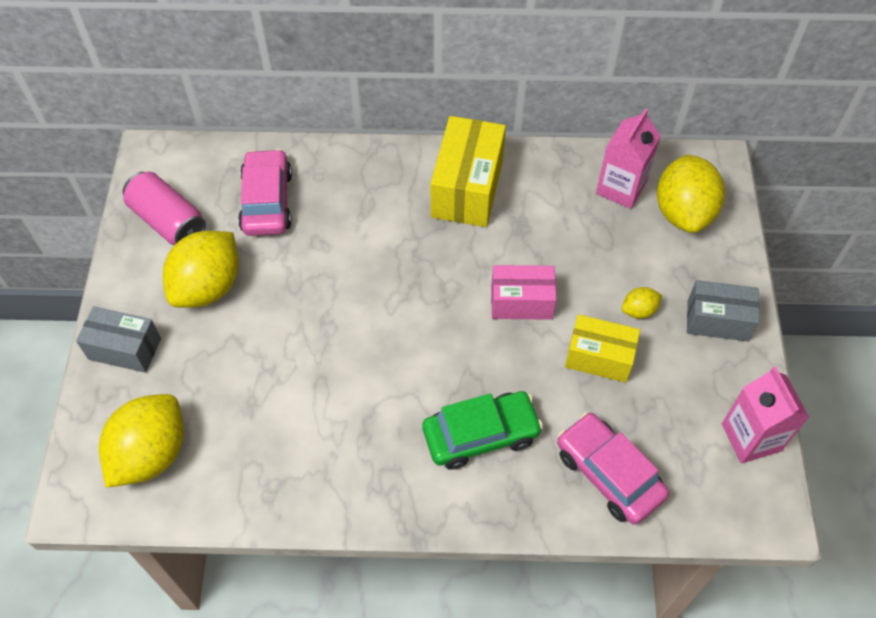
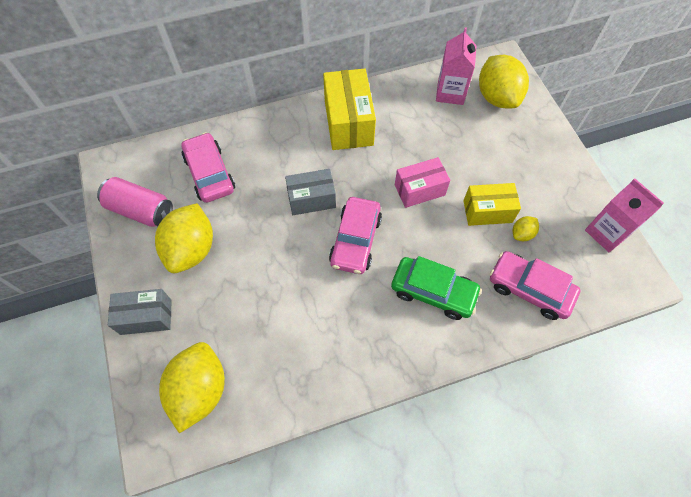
camera: 20 degrees left, 5 degrees up
green car [423,391,543,470] -> green car turned 60 degrees clockwise [391,256,482,320]
yellow lemon [622,287,663,319] -> yellow lemon moved to [512,216,539,241]
grey box [687,280,760,342] -> grey box moved to [285,169,336,215]
none -> pink car [329,197,382,274]

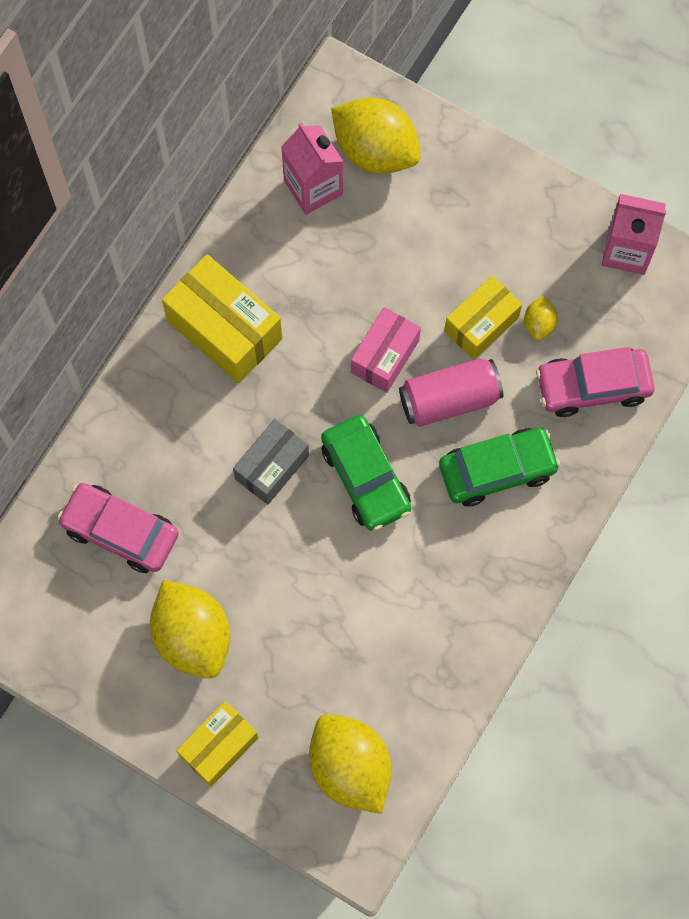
camera: 40 degrees left, 10 degrees up
pink can [97,177,173,227] -> pink can moved to [399,358,503,427]
grey box [108,289,172,335] -> yellow box [176,701,259,787]
pink car [329,197,382,274] -> green car [321,415,411,531]

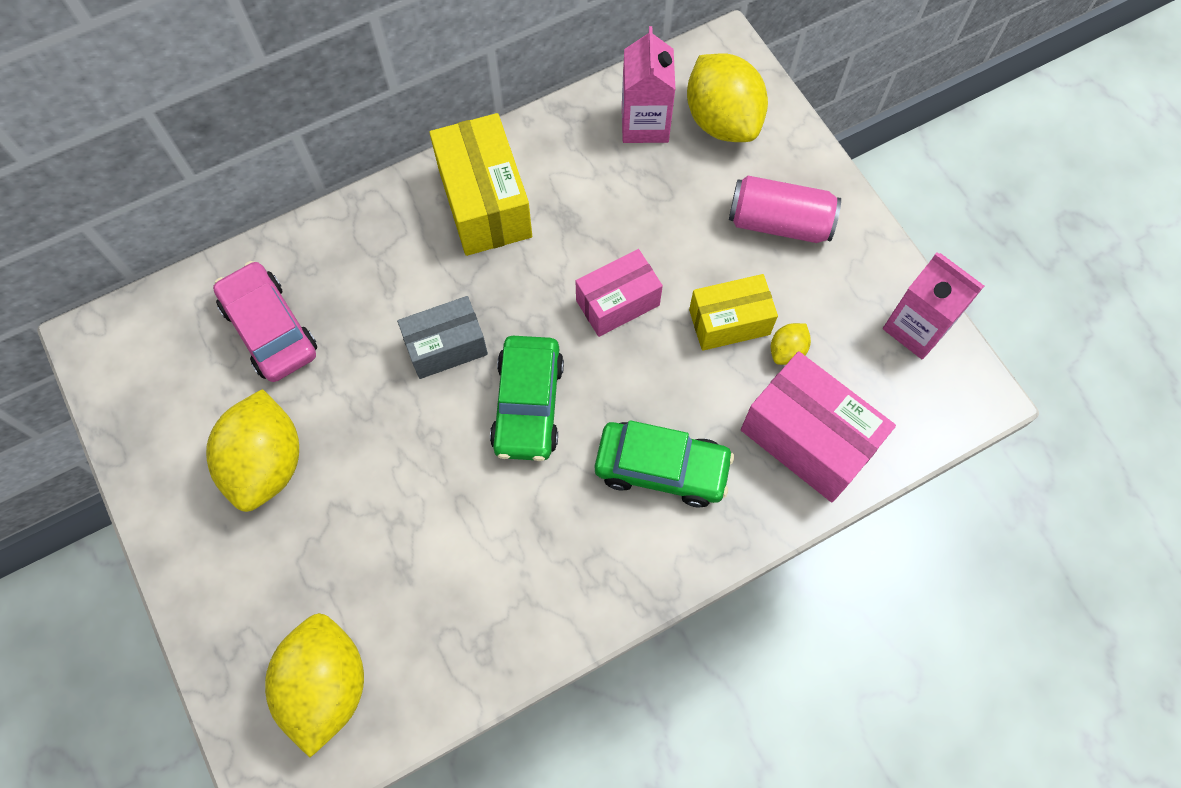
camera: 30 degrees right, 5 degrees down
yellow box [176,701,259,787] -> none
pink can [399,358,503,427] -> pink can moved to [729,176,841,243]
pink car [536,347,655,417] -> pink box [741,351,896,502]

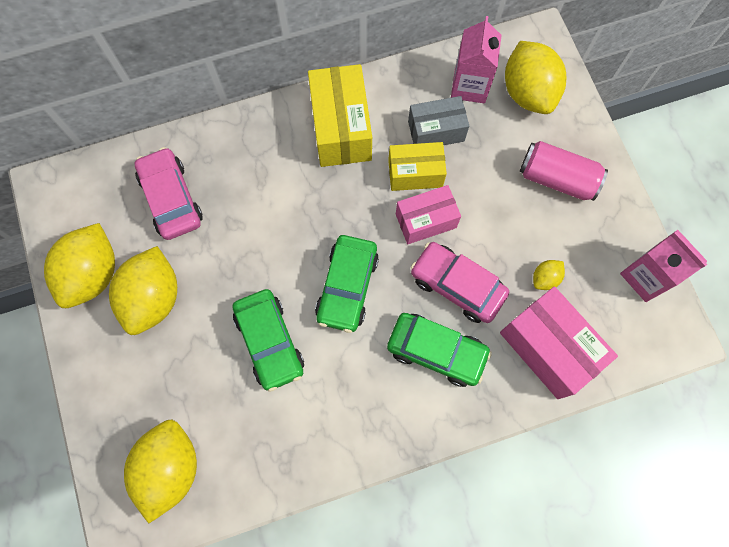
camera: 10 degrees right, 5 degrees up
grey box [397,296,488,379] -> grey box moved to [408,96,469,145]
yellow box [689,274,778,351] -> yellow box moved to [388,142,447,191]
none -> yellow lemon [44,223,115,308]
none -> green car [232,289,304,392]
none -> pink car [410,242,509,323]

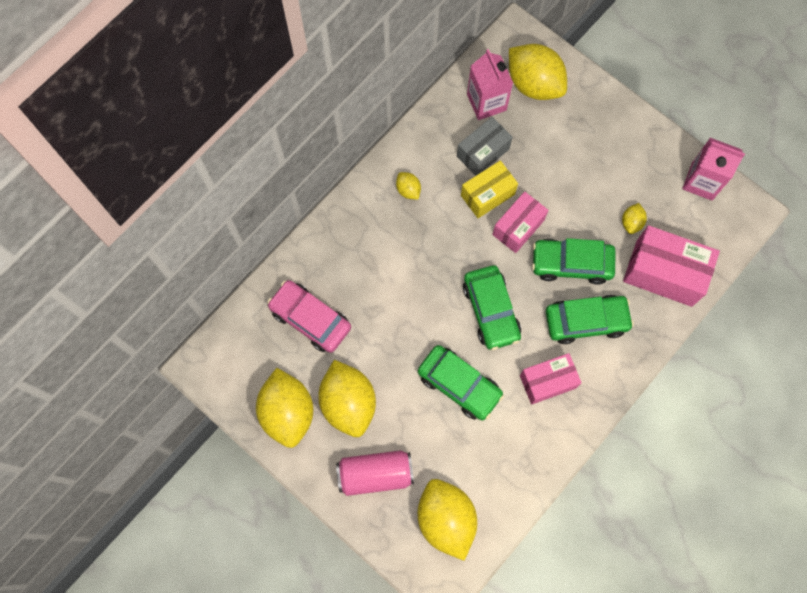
camera: 30 degrees left, 0 degrees up
yellow box [308,64,372,167] -> yellow lemon [396,172,421,200]
pink car [410,242,509,323] -> green car [532,238,615,285]
pink can [520,141,608,201] -> pink can moved to [336,450,414,496]
none -> pink box [520,353,582,405]

